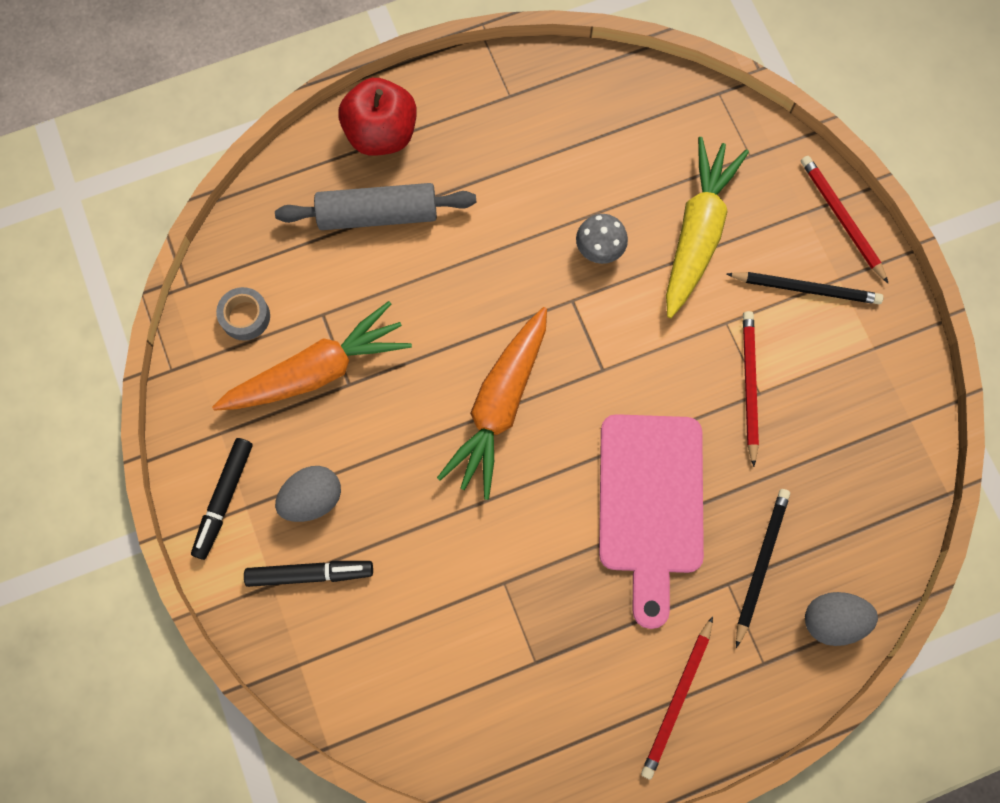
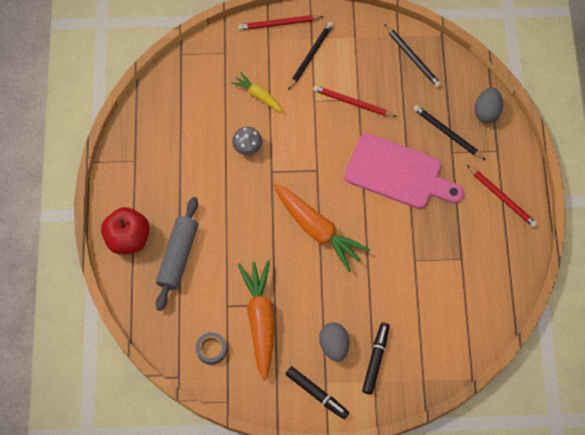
camera: 70 degrees left, 5 degrees down
yellow carrot [666,137,749,318] -> yellow carrot [231,72,283,112], size x0.54
none -> black pencil [384,24,441,88]

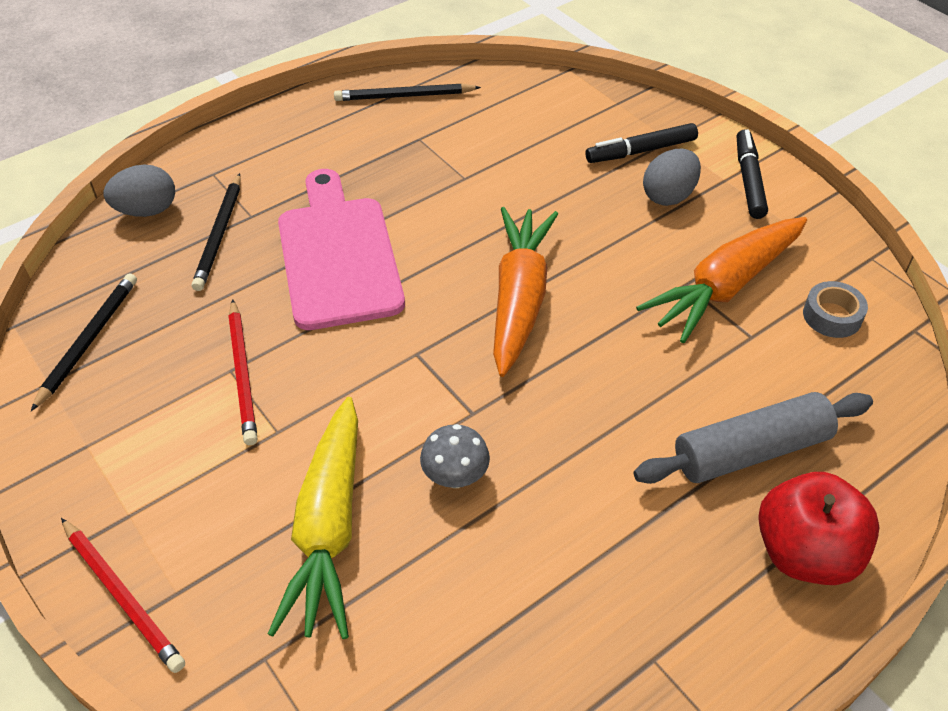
camera: 125 degrees left, 20 degrees down
yellow carrot [231,72,283,112] -> yellow carrot [268,397,358,639], size x1.86
black pencil [288,21,334,90] -> black pencil moved to [334,83,481,101]
red pencil [467,165,538,228] -> none

